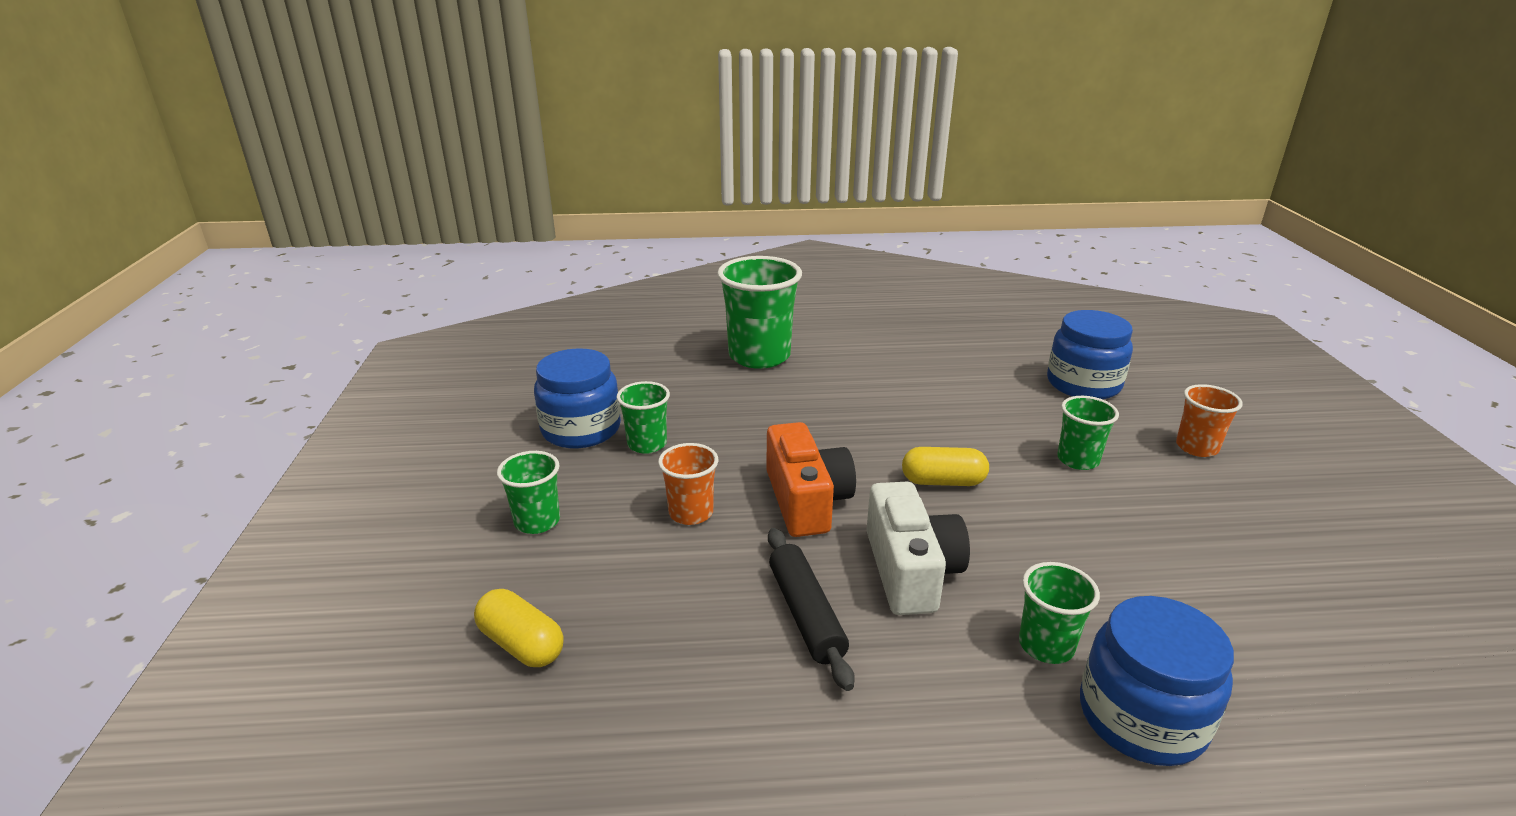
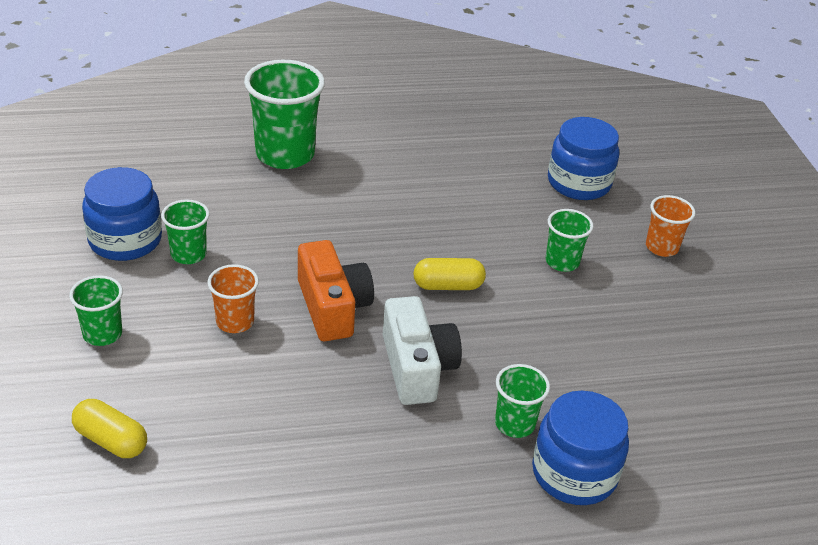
camera: 10 degrees left, 10 degrees up
black rolling pin [768,528,855,691] -> none

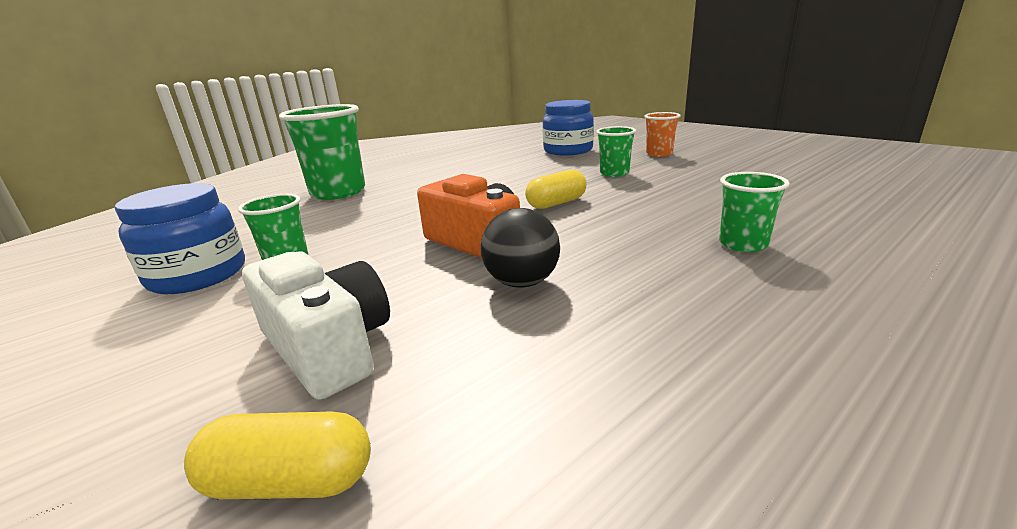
camera: 25 degrees left, 15 degrees down
green cup [69,275,123,346] -> none
orange cup [207,264,259,333] -> none
white camera [383,296,462,405] -> white camera moved to [242,251,390,400]
blue jar [532,391,629,505] -> none
none -> black ball [481,208,560,288]

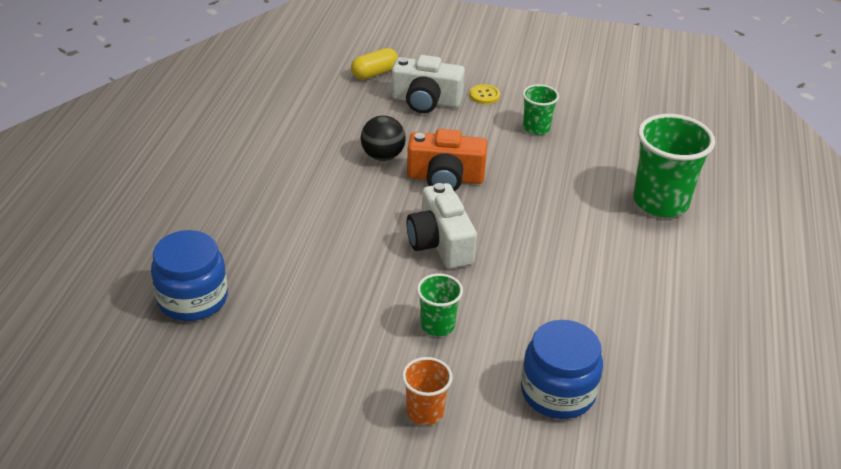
camera: 140 degrees right, 15 degrees up
blue jar [115,183,245,294] -> blue jar moved to [151,230,228,321]
yellow capsule [525,170,587,209] -> white camera [406,183,477,269]
green cup [719,172,790,252] -> none
none -> yellow button [470,84,500,104]

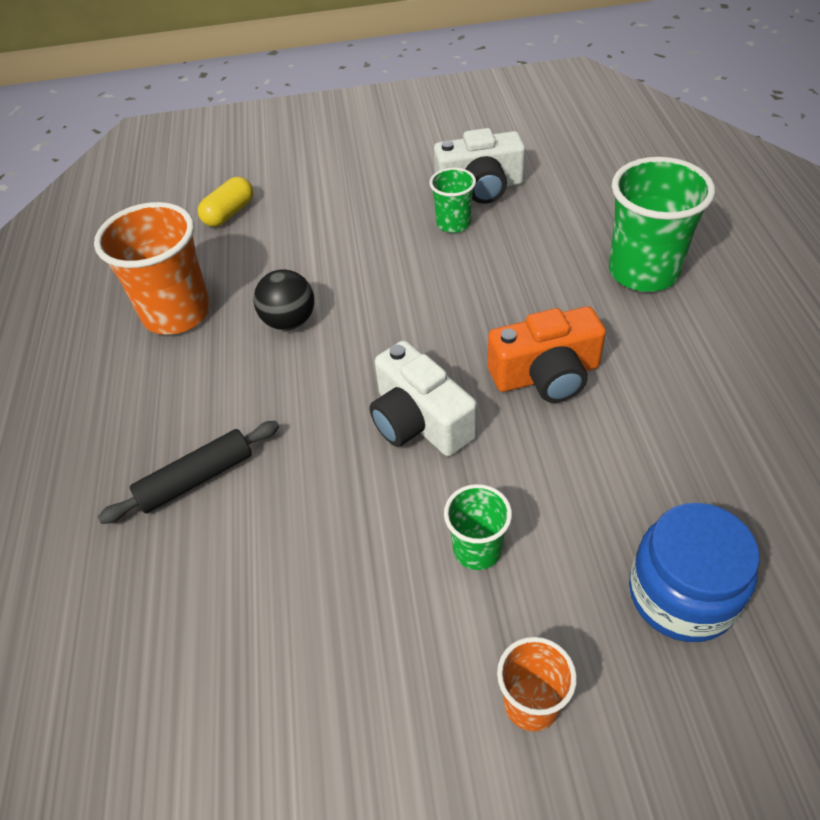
camera: 15 degrees left, 10 degrees up
blue jar [151,230,228,321] -> none
white camera [391,55,465,113] -> white camera moved to [434,128,525,204]
orange camera [407,129,487,191] -> orange camera moved to [488,306,606,403]
yellow button [470,84,500,104] -> none
none -> orange cup [94,202,210,335]
none -> black rolling pin [98,421,279,524]

